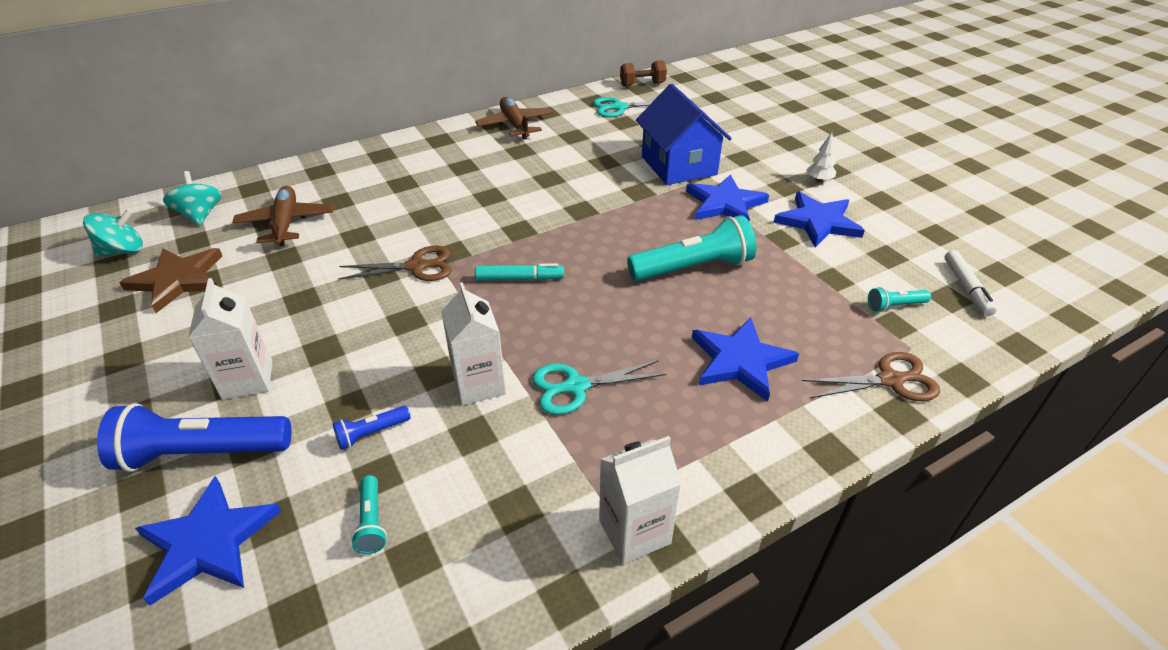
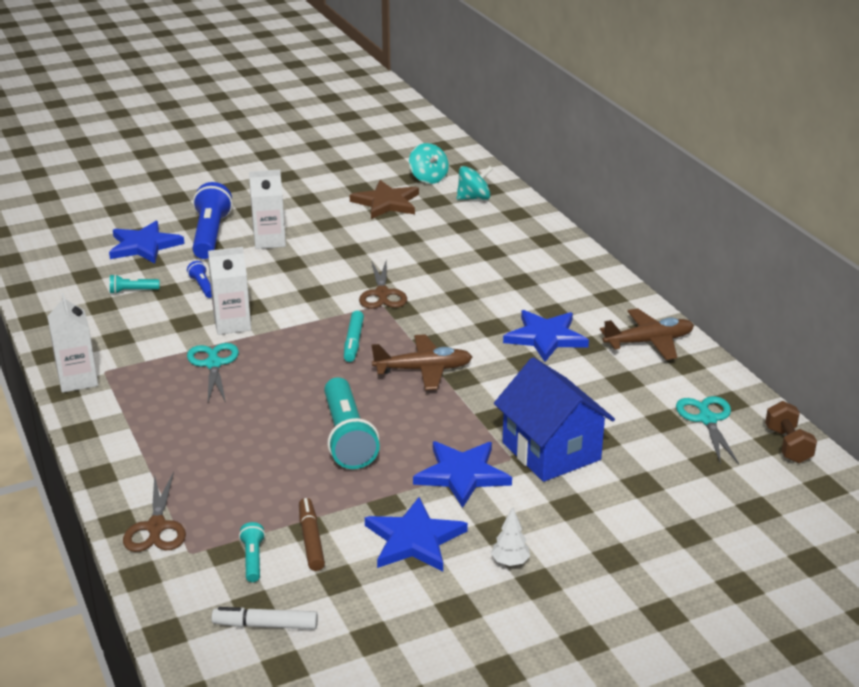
camera: 95 degrees right, 10 degrees down
brown plane [232,186,333,246] -> brown plane moved to [372,334,472,390]
blue house [636,84,732,185] -> blue house turned 75 degrees clockwise [494,357,615,482]
blue star [692,317,799,402] -> blue star moved to [503,310,589,362]
none -> brown marker [299,498,325,571]

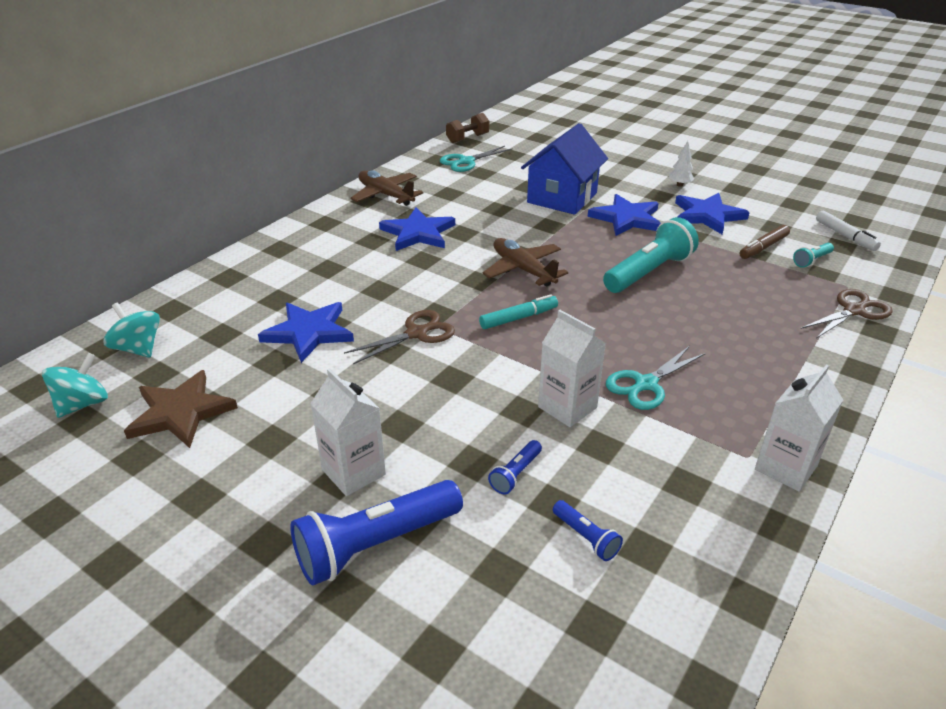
camera: 120 degrees left, 5 degrees up
blue star [109,221,184,264] -> blue star moved to [258,302,354,363]
turquoise flashlight [110,274,160,294] -> blue flashlight [553,500,623,561]

